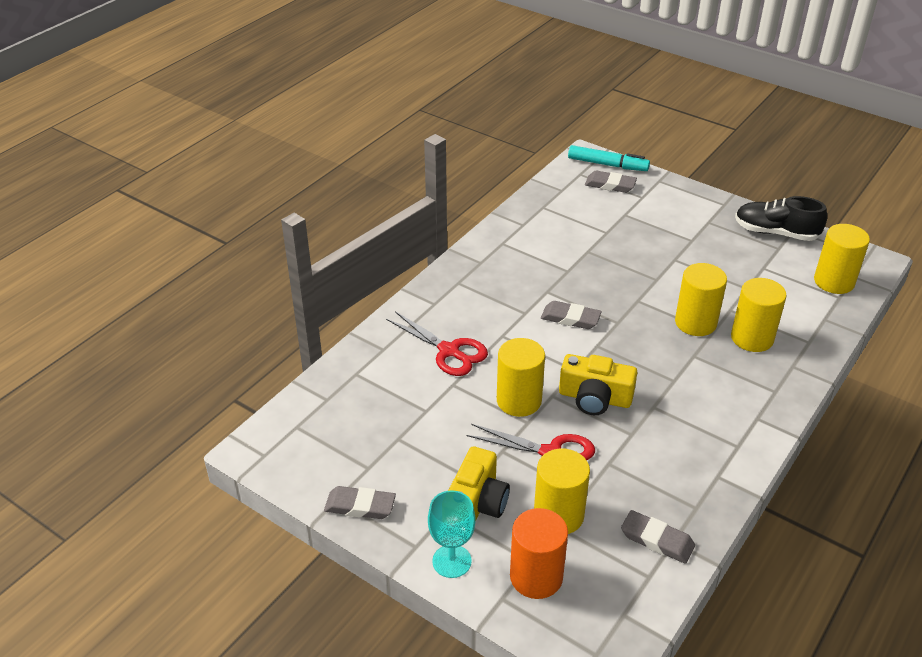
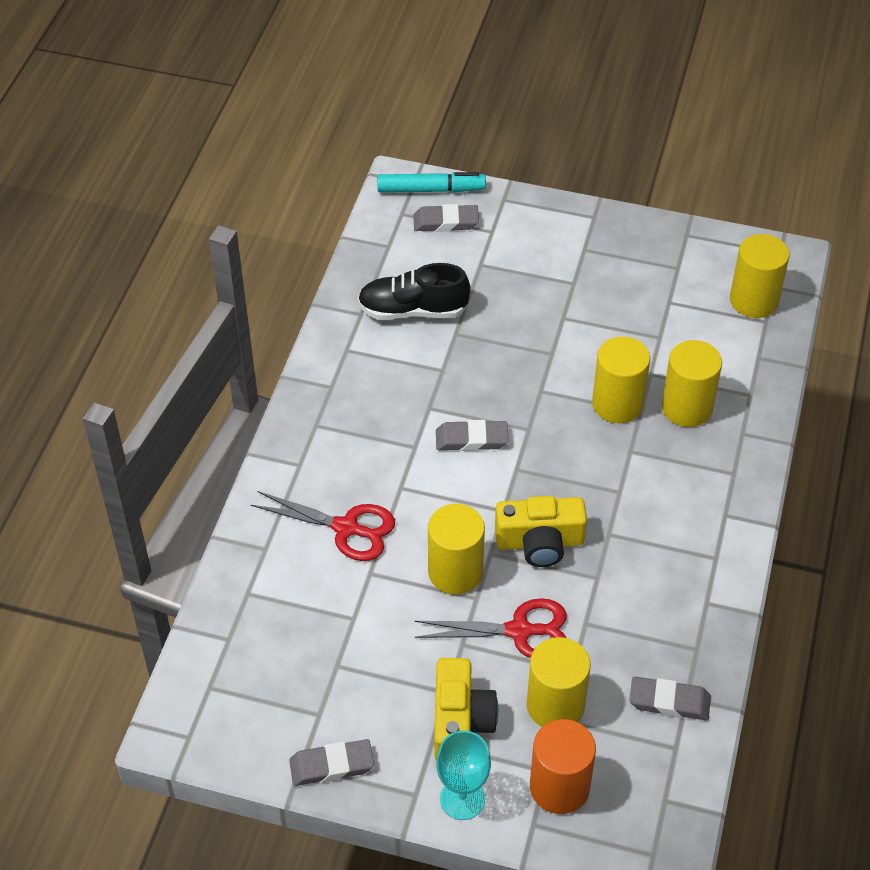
camera: 20 degrees left, 10 degrees up
black shoe [735,196,827,241] -> black shoe moved to [358,263,470,320]

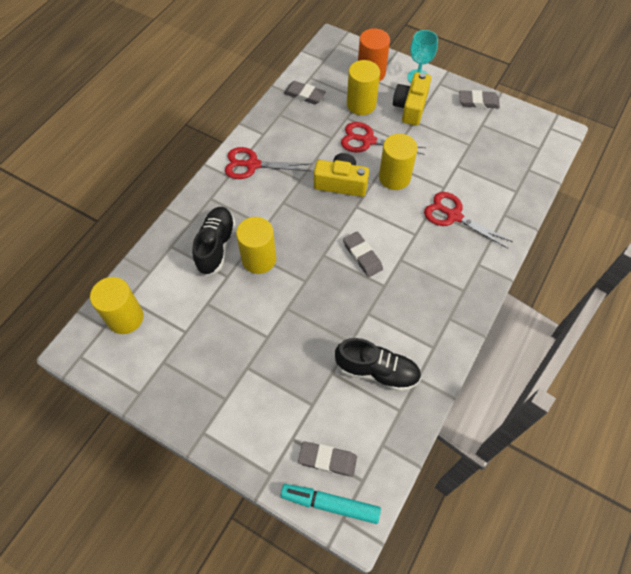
camera: 165 degrees left, 10 degrees up
grey eraser [436,420,509,451] -> grey eraser turned 45 degrees clockwise [343,231,383,277]
yellow cylinder [662,340,722,427] -> black shoe [192,207,236,276]
none -> red scissors [225,147,311,179]

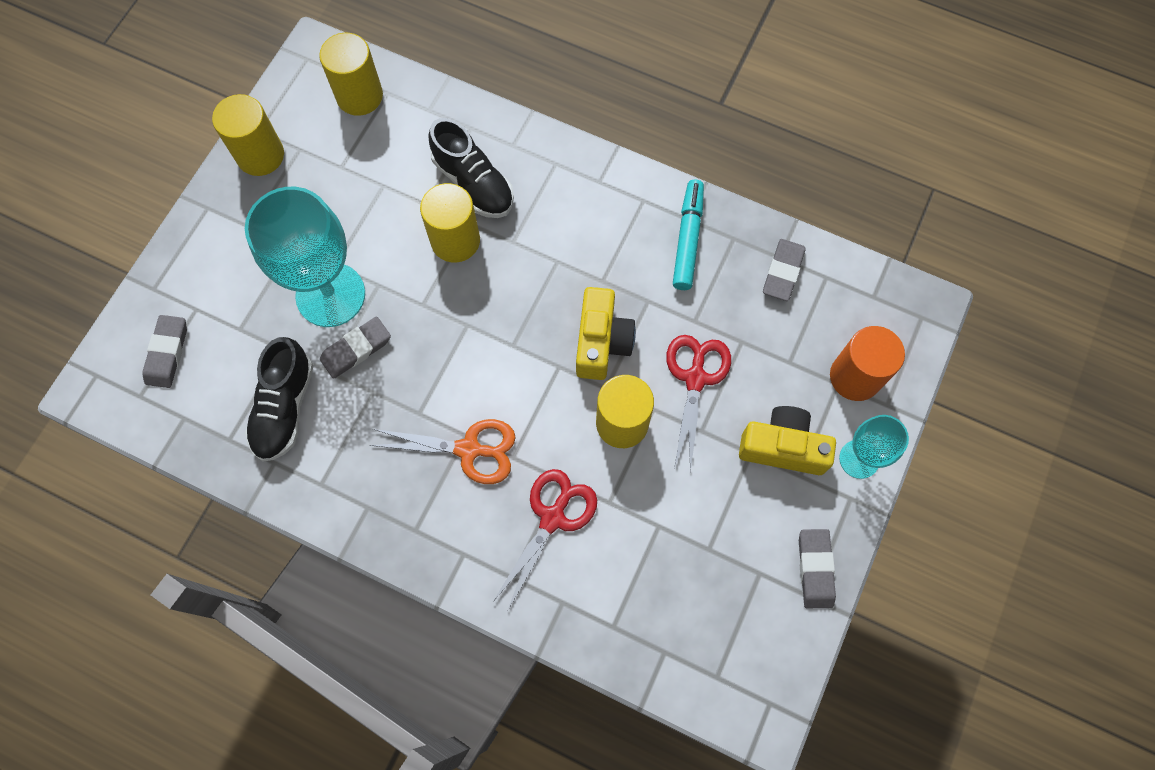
camera: 85 degrees right, 10 degrees up
black shoe [192,207,236,276] -> black shoe turned 45 degrees clockwise [428,118,514,218]
red scissors [225,147,311,179] -> none
turquoise marker [281,484,381,524] -> turquoise marker moved to [673,180,704,290]
grey eraser [343,231,383,277] -> grey eraser moved to [320,317,391,379]
yellow cylinder [347,60,380,115] -> yellow cylinder moved to [212,94,284,176]
none -> turquoise goblet [245,187,365,327]
none -> orange scissors [370,419,516,484]

